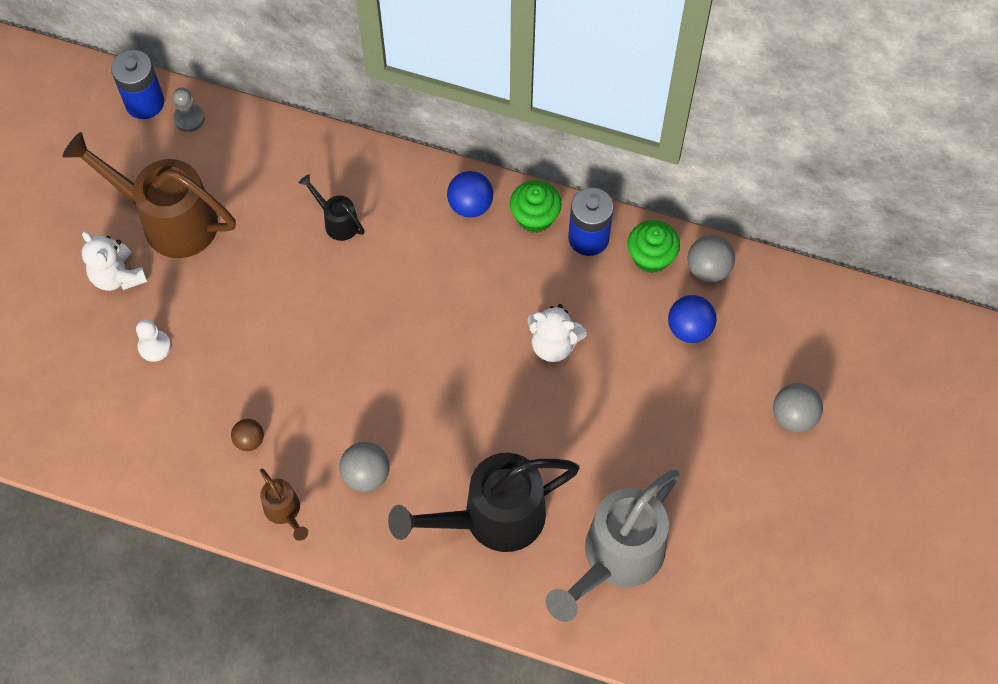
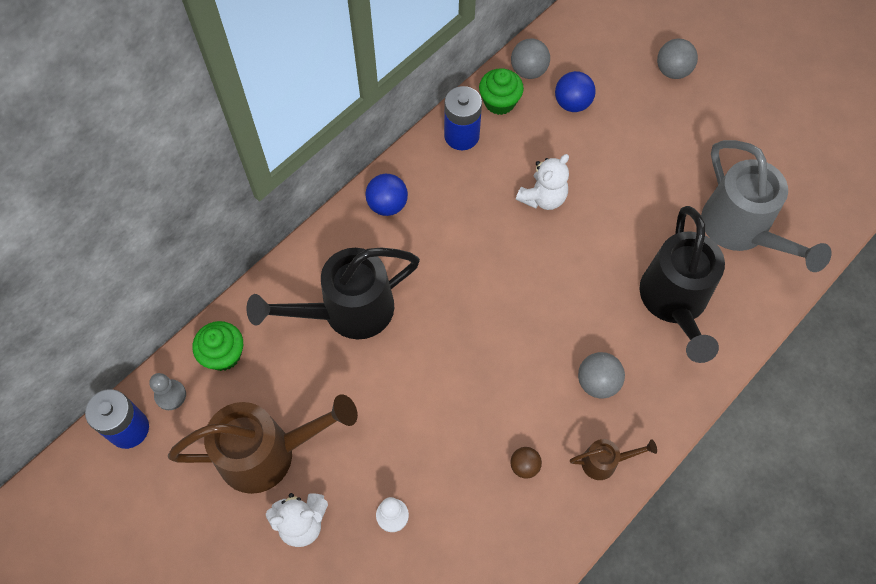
camera: 65 degrees left, 0 degrees up
brown watering can [62,132,236,258] -> brown watering can turned 150 degrees counterclockwise [168,394,358,494]
black watering can [299,174,365,241] -> black watering can [247,248,420,339], size x2.16
green cupcake [510,180,562,233] -> green cupcake moved to [193,321,243,371]

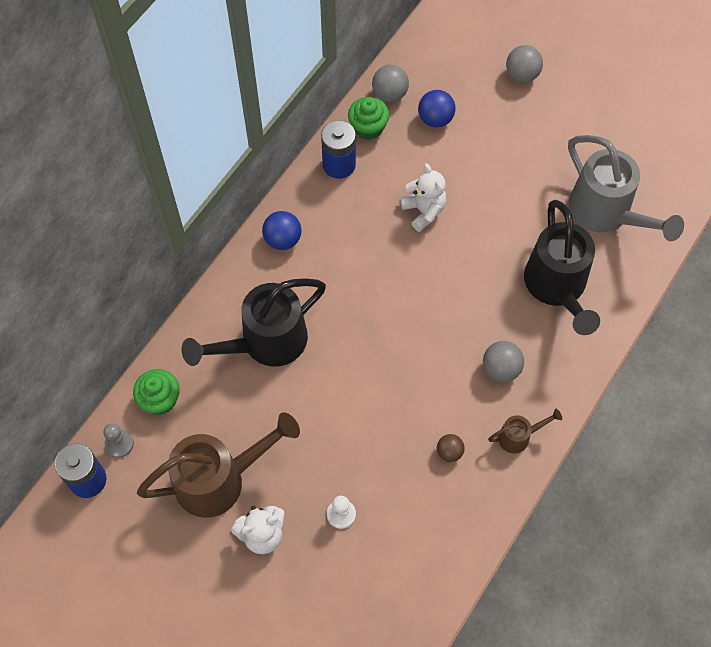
camera: 10 degrees left, 0 degrees up
white teddy bear [516,154,569,210] -> white teddy bear turned 60 degrees counterclockwise [400,163,447,232]

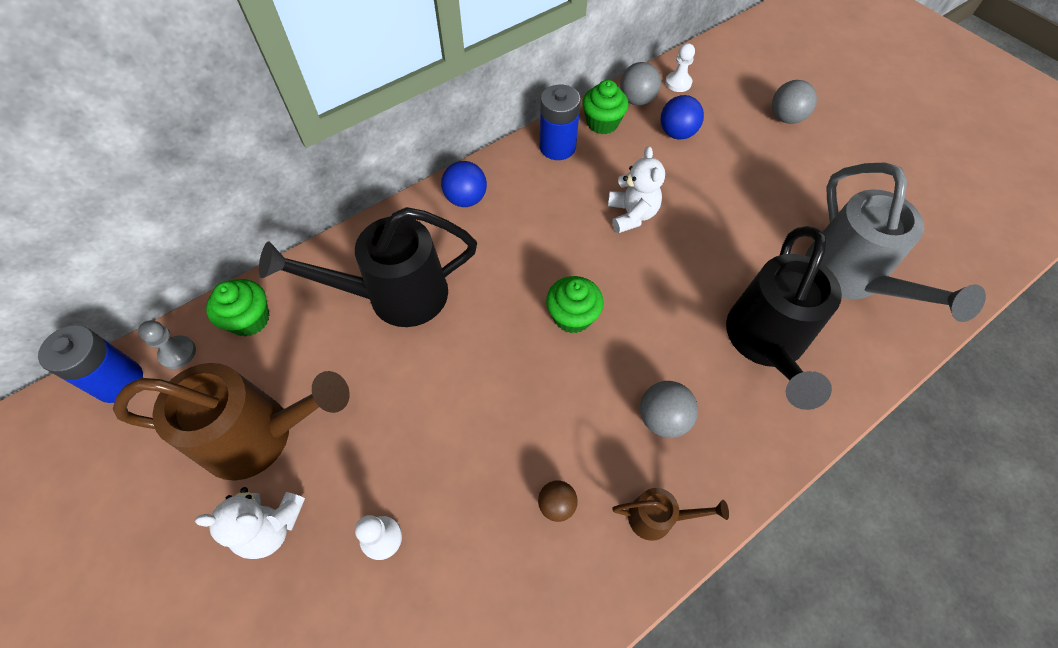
camera: 20 degrees right, 5 degrees down
none -> green cupcake [546,276,604,333]
none -> white pawn [665,43,695,92]

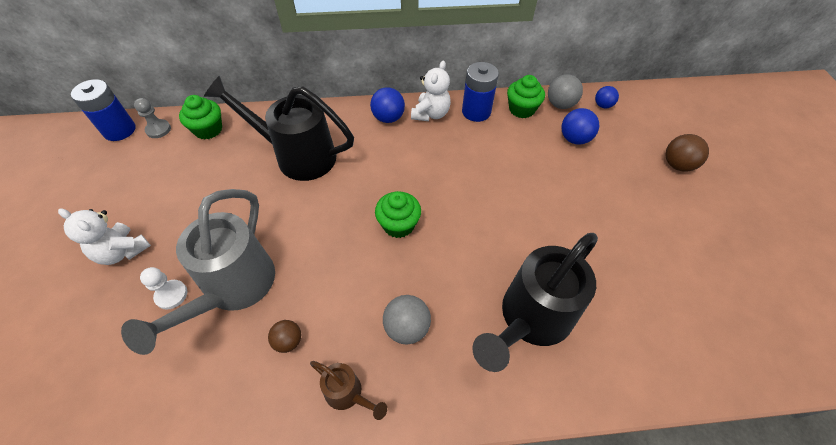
camera: 30 degrees right, 5 degrees down
brown watering can [113,363,350,481] -> none
white teddy bear [608,146,665,233] -> white teddy bear moved to [411,61,451,121]
white pawn [665,43,695,92] -> blue ball [595,86,619,108]
grey ball [772,80,817,124] -> brown ball [665,134,709,172]
grey watering can [805,162,986,322] -> grey watering can moved to [121,189,275,355]

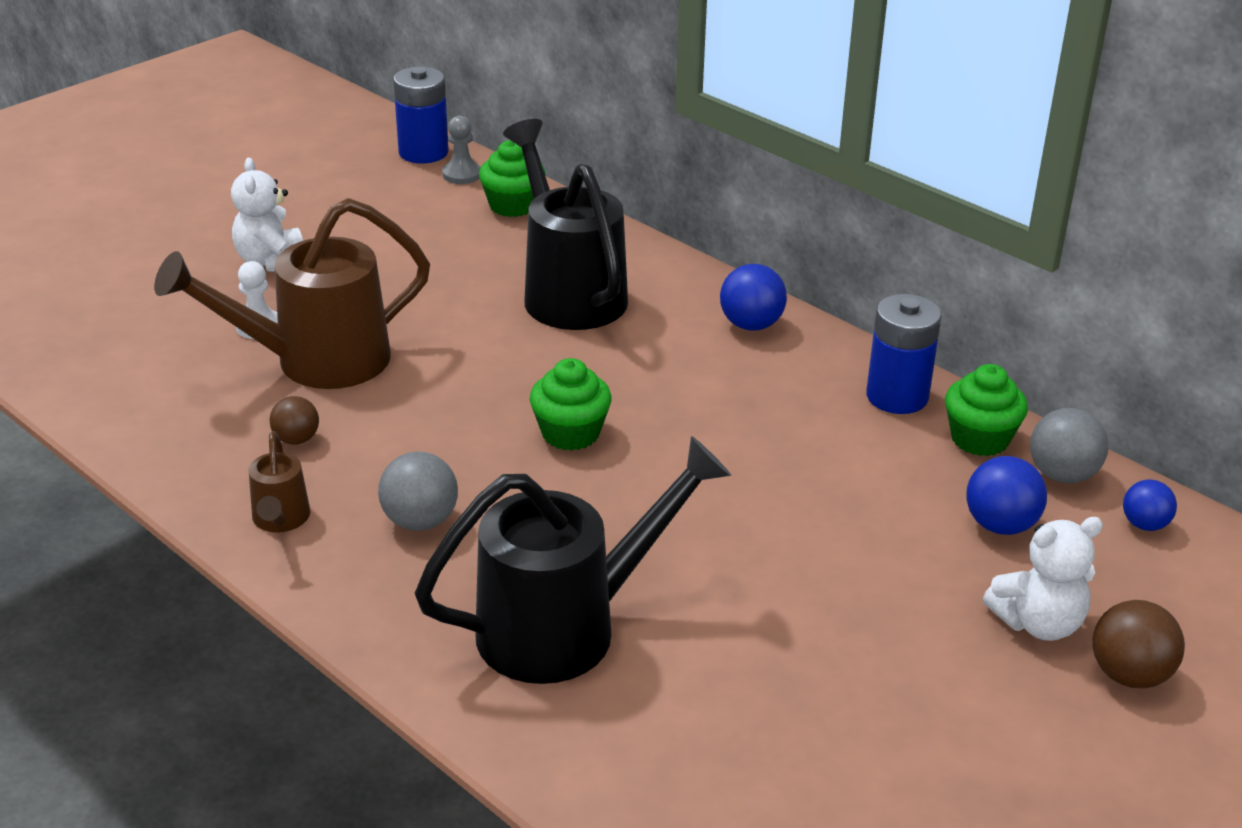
camera: 50 degrees right, 20 degrees down
grey watering can [121,189,275,355] -> brown watering can [154,198,430,389]
white teddy bear [411,61,451,121] -> white teddy bear moved to [983,517,1103,641]
black watering can [472,233,598,372] -> black watering can turned 150 degrees clockwise [415,436,732,684]

